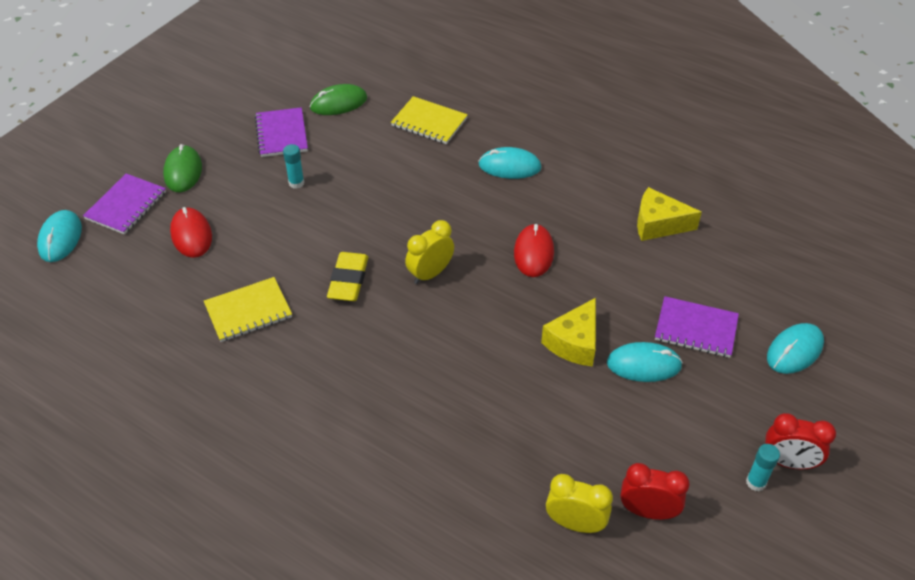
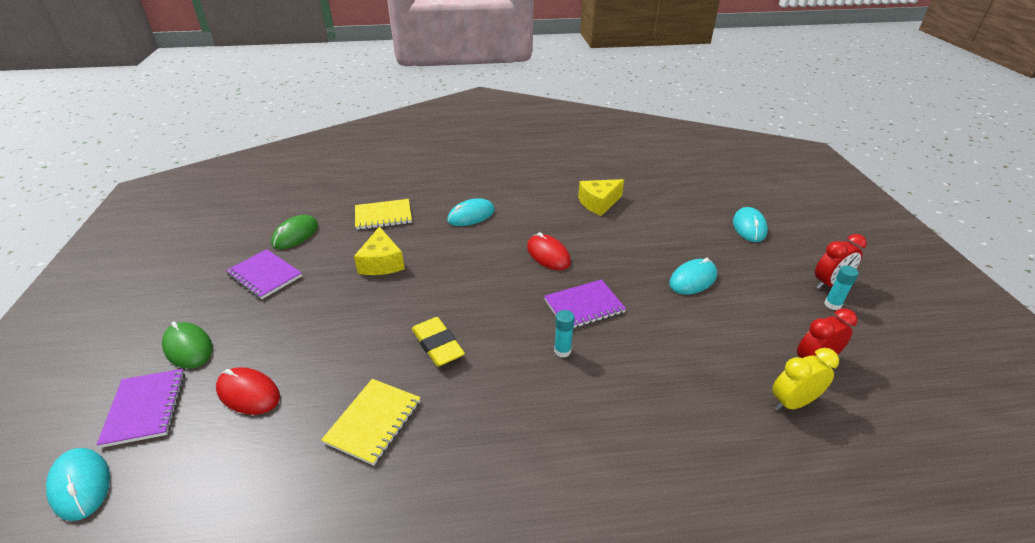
camera: 40 degrees left, 10 degrees down
turquoise glue stick [283,144,304,189] -> turquoise glue stick moved to [554,310,575,358]
yellow clock [405,220,454,284] -> none
yellow cheese [541,298,596,367] -> yellow cheese moved to [354,226,405,275]
purple notebook [655,296,739,358] -> purple notebook moved to [544,279,626,328]

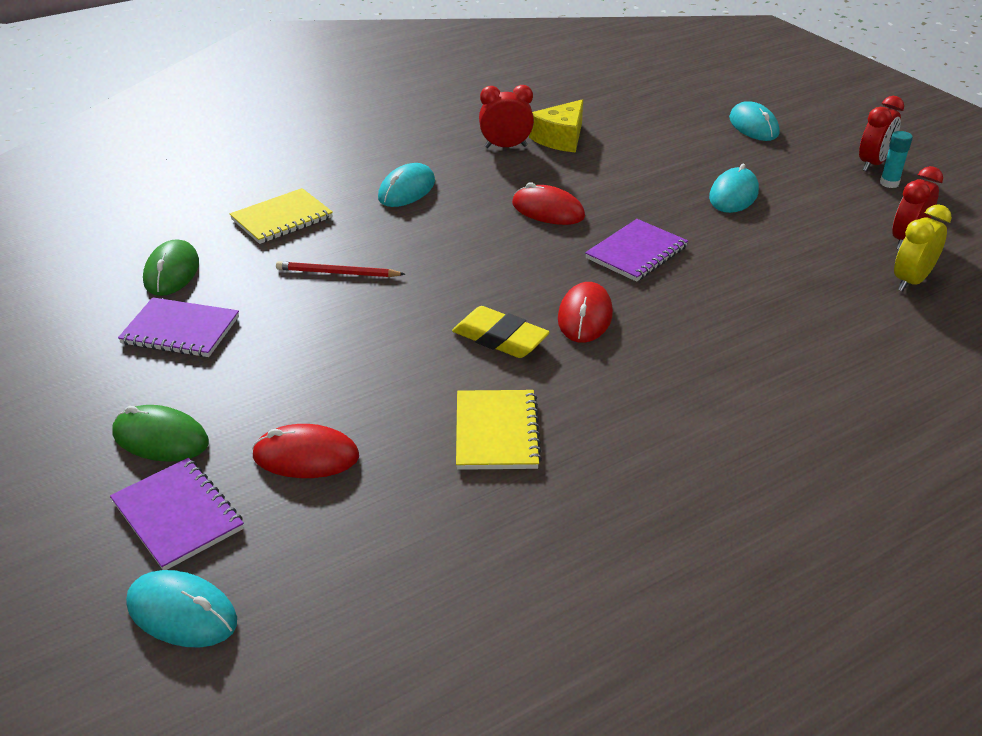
camera: 25 degrees left, 0 degrees up
yellow cheese [354,226,405,275] -> red pencil [276,261,405,277]
turquoise glue stick [554,310,575,358] -> none
none -> red clock [479,85,534,148]
none -> red mouse [558,282,613,343]

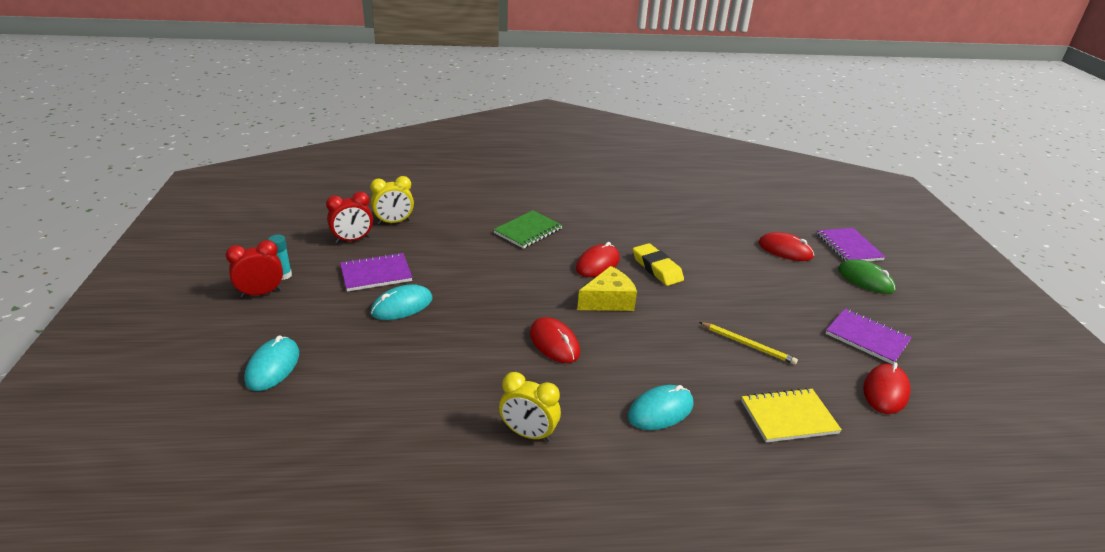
camera: 155 degrees left, 5 degrees down
turquoise mouse [126,570,237,647] -> none
green mouse [143,239,199,296] -> red mouse [863,362,910,414]
red pencil [276,261,405,277] -> yellow pencil [699,322,798,365]
yellow notebook [456,390,542,470] -> none
red clock [479,85,534,148] -> yellow clock [499,372,561,442]
yellow cheese [529,99,583,153] -> yellow cheese moved to [577,266,637,311]
purple notebook [585,219,688,282] -> purple notebook moved to [340,253,412,292]
none -> green notebook [493,210,563,249]

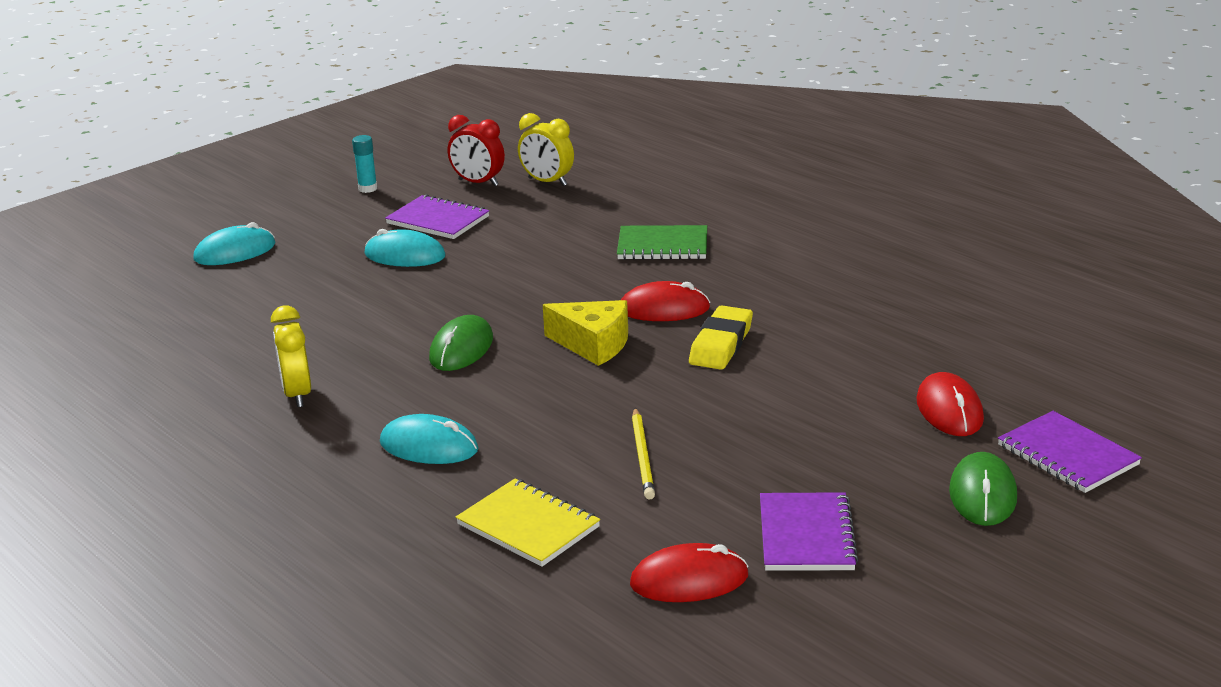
camera: 55 degrees right, 5 degrees down
red clock [226,240,283,298] -> none
red mouse [530,317,580,363] -> green mouse [429,315,493,371]
purple notebook [817,228,885,261] -> purple notebook turned 75 degrees counterclockwise [998,411,1142,493]

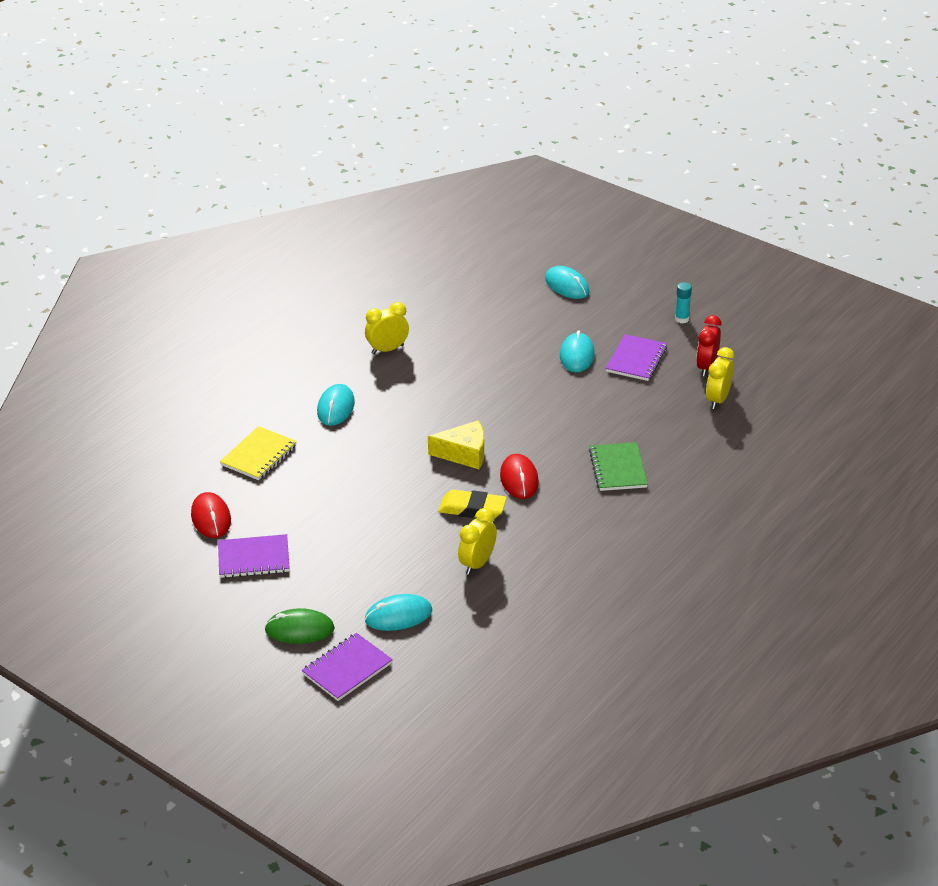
camera: 80 degrees right, 10 degrees up
green mouse [429,315,493,371] -> none
yellow cheese [543,300,628,366] -> yellow cheese turned 105 degrees counterclockwise [428,420,484,469]
yellow pencil [632,408,655,500] -> none
red mouse [916,372,984,436] -> turquoise mouse [365,594,432,631]
none -> yellow clock [458,508,497,575]

